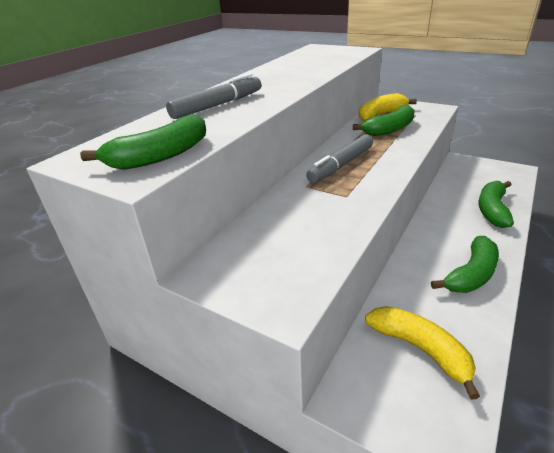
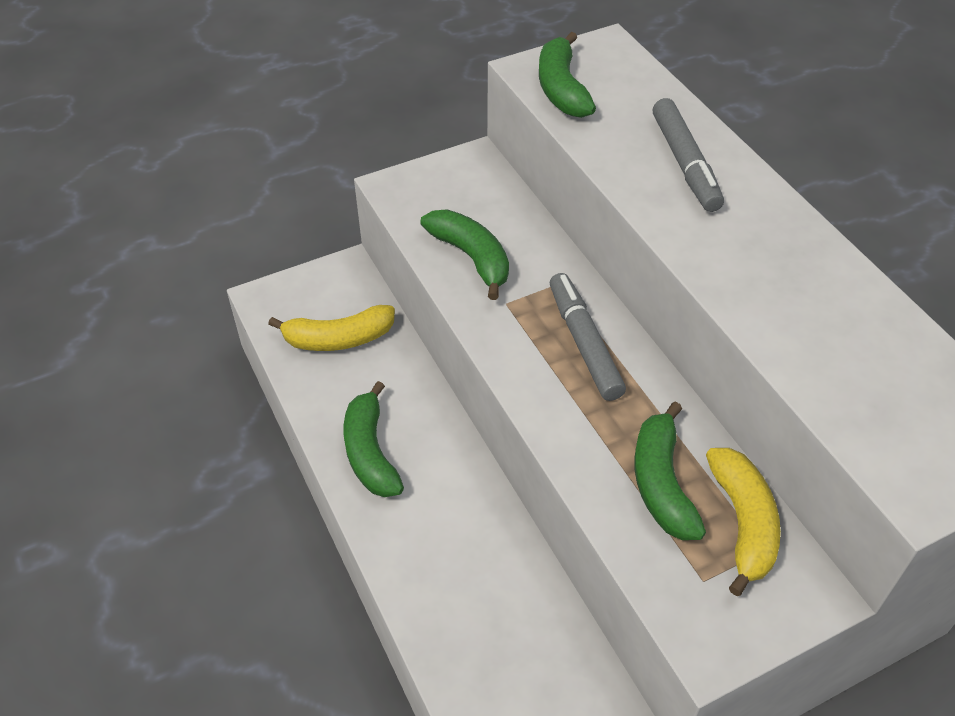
camera: 120 degrees right, 15 degrees up
green banana [478,181,514,228] -> green banana moved to [420,209,509,300]

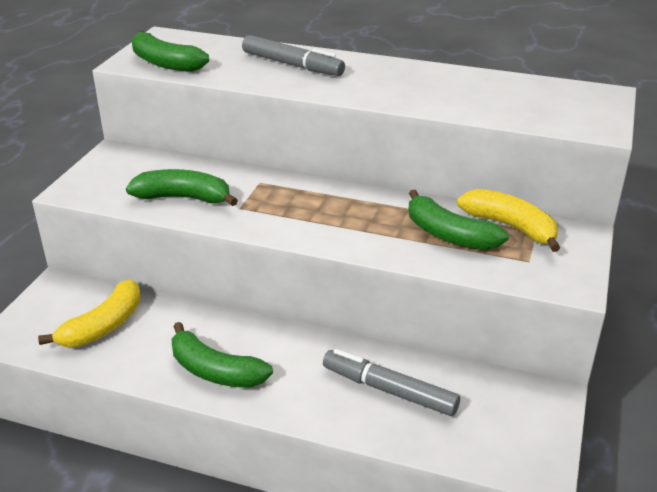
camera: 45 degrees left, 15 degrees down
grey marker [550,273,626,401] -> grey marker moved to [323,349,460,416]

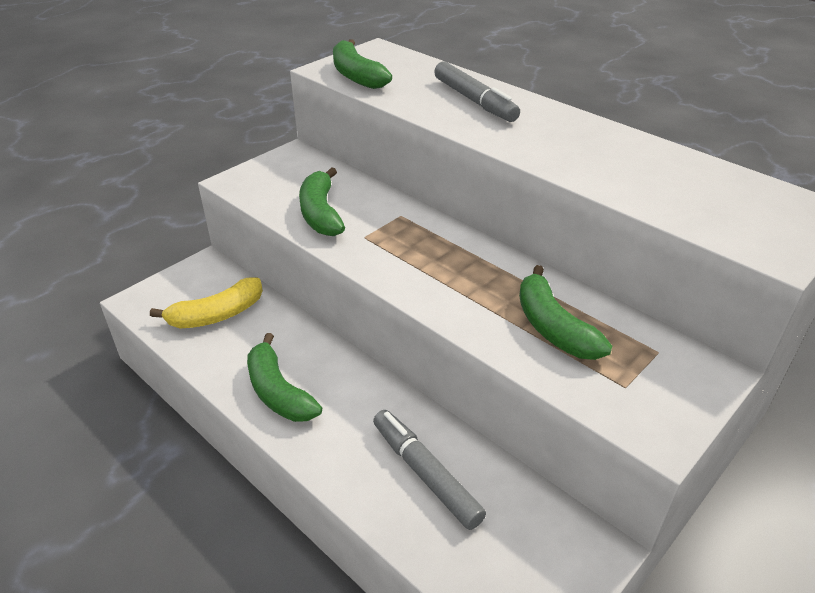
camera: 25 degrees right, 5 degrees up
green banana [126,169,238,206] -> green banana turned 135 degrees counterclockwise [299,167,345,236]
yellow banana [457,189,560,252] -> none

